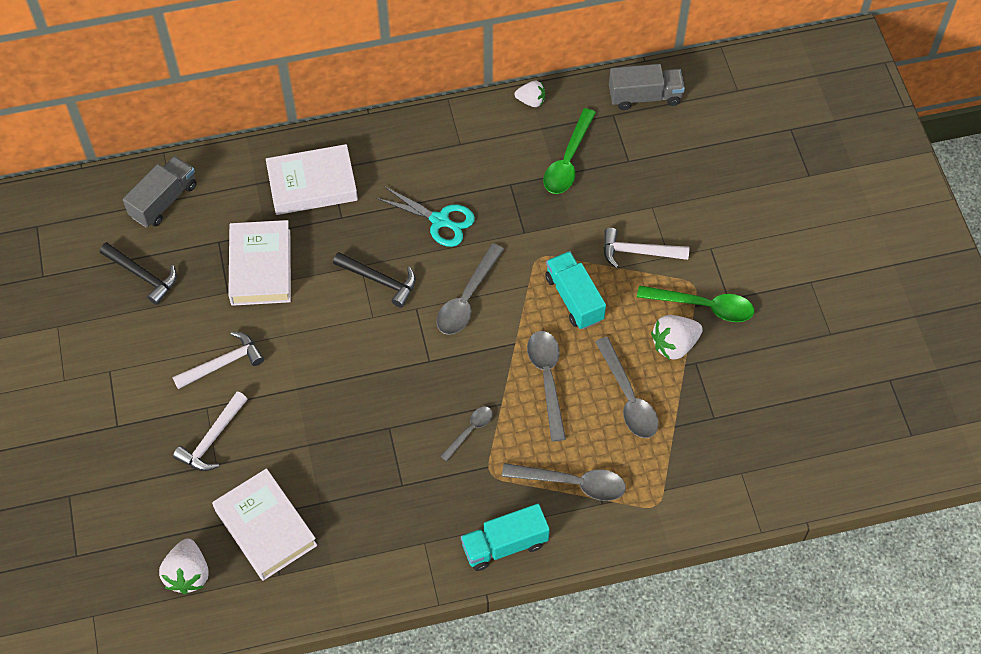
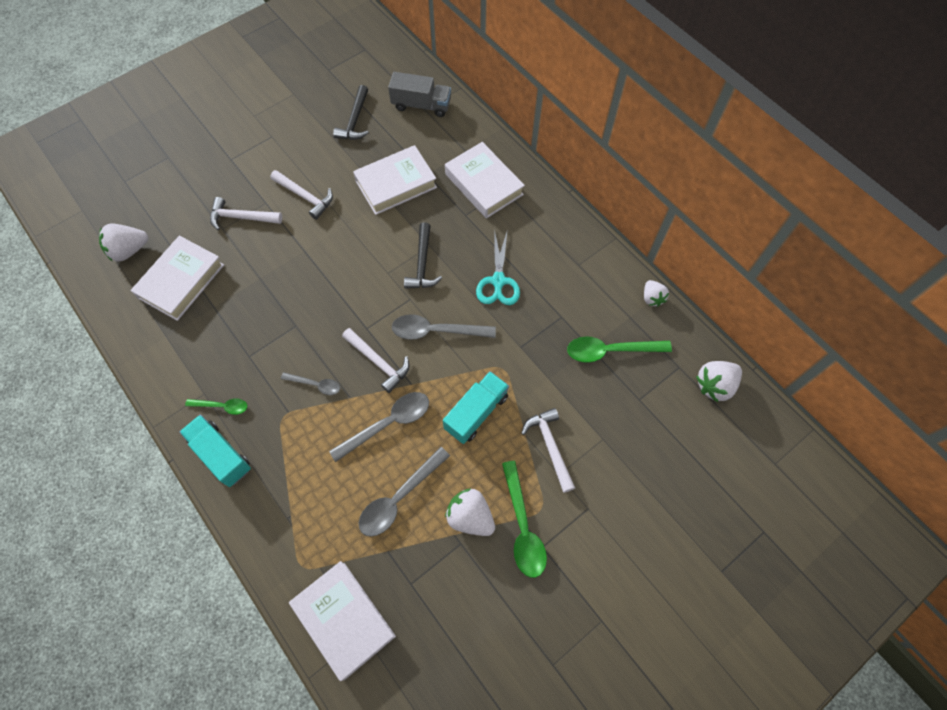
camera: 65 degrees right, 5 degrees up
grey spoon [502,463,626,501] -> none
grey truck [609,64,685,110] -> white strawberry [696,361,742,402]
none -> green spoon [185,398,247,415]
none -> white book [289,561,396,681]
none -> white hammer [342,328,409,393]

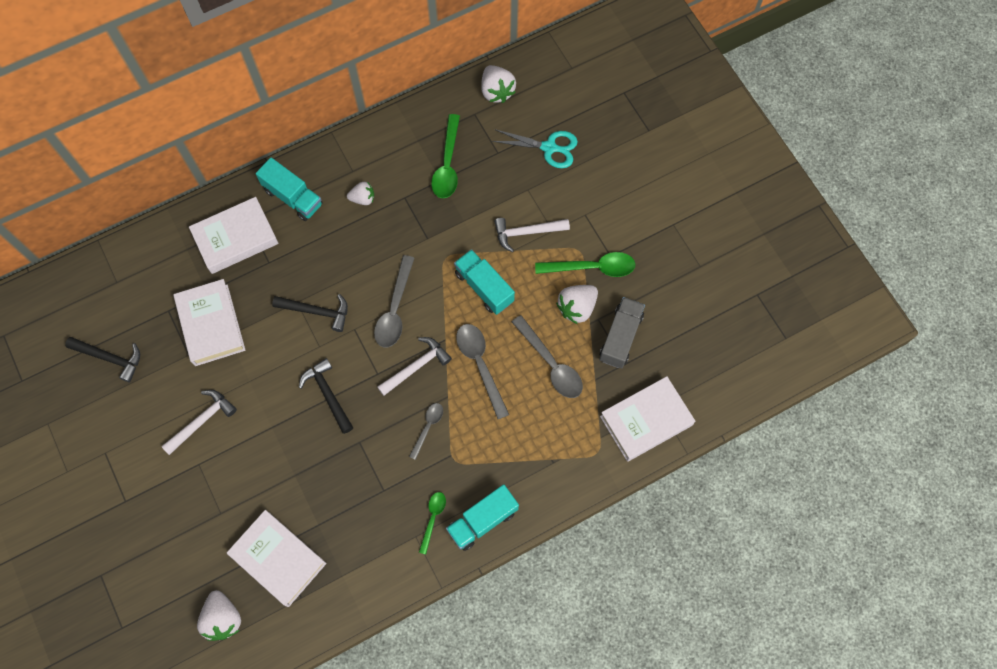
camera: 80 degrees left, 5 degrees up
white hammer [210,197,282,230] -> none
grey truck [388,72,451,117] -> grey truck moved to [599,297,645,368]
turquoise scissors [476,229,520,305] -> turquoise scissors moved to [492,129,578,168]
white strawberry [644,280,669,307] -> white strawberry moved to [347,182,374,205]
none -> turquoise truck [256,158,323,221]
none -> black hammer [299,358,354,434]

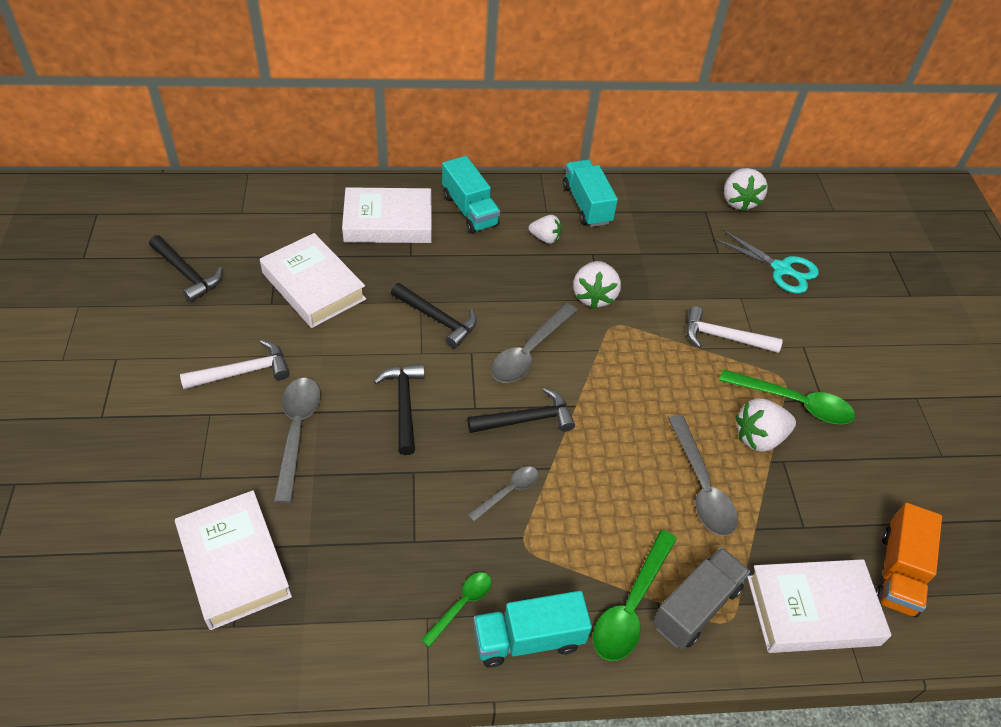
camera: 20 degrees right, 20 degrees down
white book [173,279,245,366] -> white book turned 45 degrees counterclockwise [260,233,366,328]
white strawberry [197,590,241,641] -> white strawberry moved to [573,261,621,309]
white hammer [377,337,452,396] -> black hammer [467,388,575,433]
green spoon [431,114,460,198] -> green spoon moved to [593,530,677,661]
turquoise truck [454,249,515,315] -> turquoise truck moved to [563,160,618,227]
grey spoon [456,324,509,419] -> grey spoon moved to [273,378,321,503]
grey truck [599,297,645,368] -> grey truck moved to [653,547,750,649]
none -> orange truck [875,503,942,618]

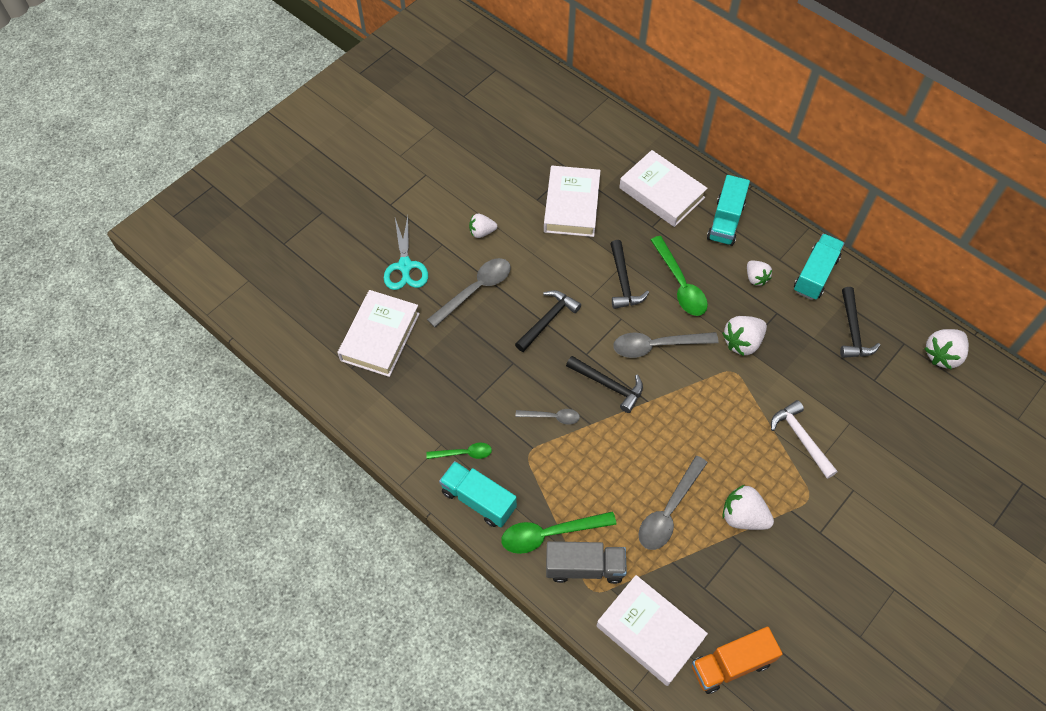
camera: 50 degrees right, 10 degrees up
black hammer [149,235,222,303] -> black hammer moved to [840,287,880,358]
white hammer [180,340,289,389] -> white strawberry [469,214,497,238]
turquoise scissors [715,230,819,294] -> turquoise scissors moved to [384,216,428,290]
green spoon [719,369,855,425] -> green spoon moved to [651,236,708,316]

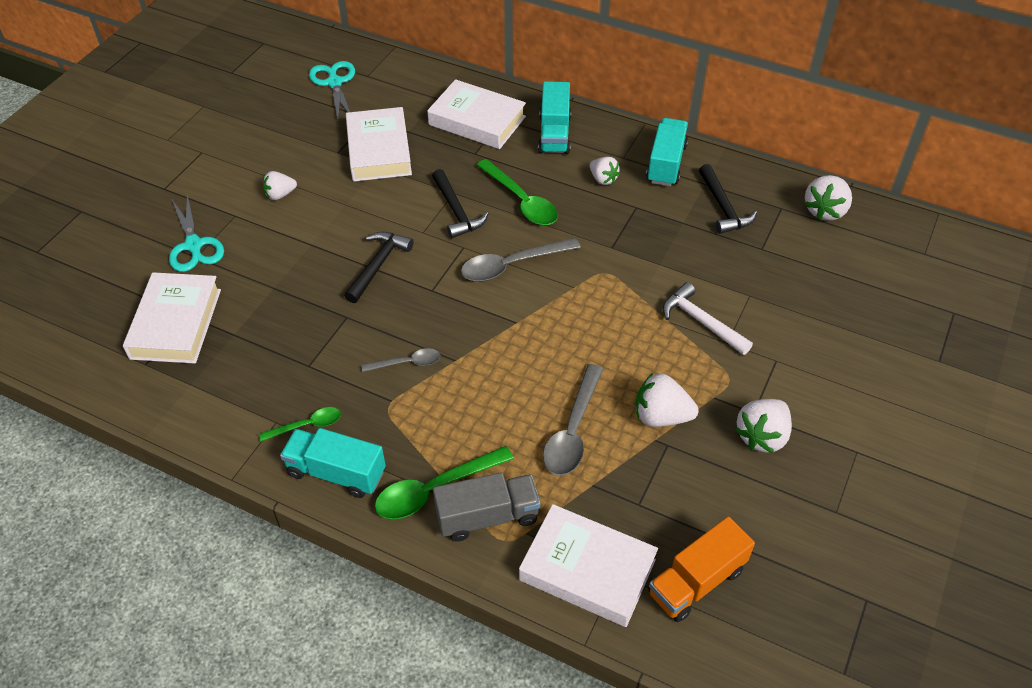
camera: 15 degrees left, 10 degrees down
grey spoon [427,258,511,327] -> none
black hammer [566,356,643,413] -> none
white strawberry [722,316,767,356] -> white strawberry moved to [735,399,792,453]
none -> turquoise scissors [309,61,355,120]

